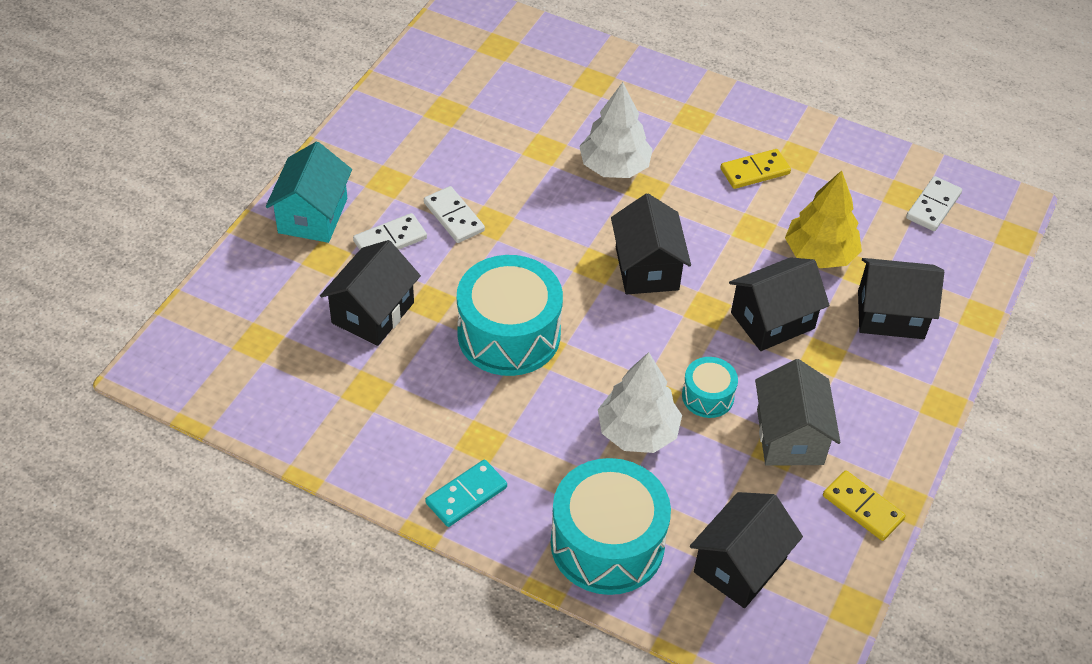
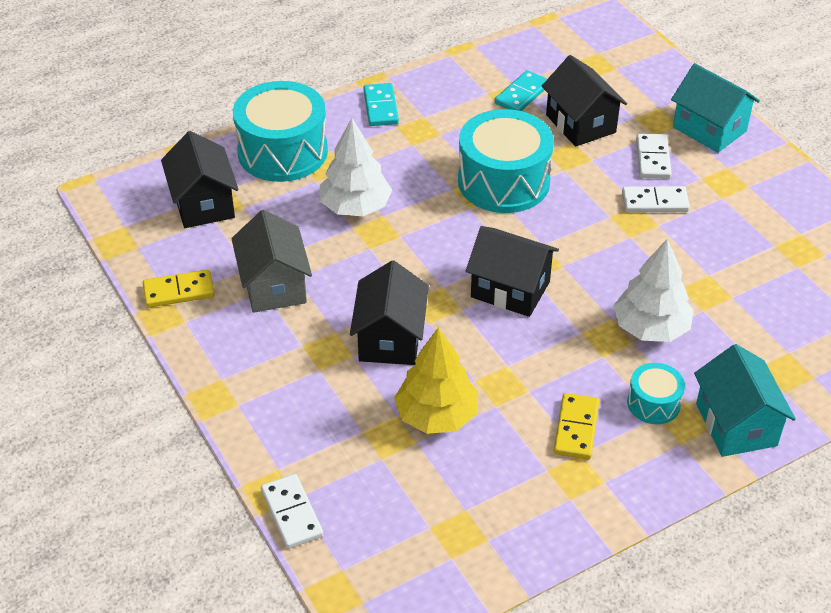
camera: 125 degrees right, 5 degrees down
turquoise drum [682,357,738,418] -> turquoise drum moved to [627,363,685,424]
grey house [755,359,840,466] -> grey house turned 45 degrees clockwise [231,210,312,313]
black house [858,258,944,339] -> none
white domino [906,176,962,231] -> white domino moved to [261,474,323,549]
none -> turquoise domino [495,70,547,111]
none -> turquoise house [694,344,796,457]

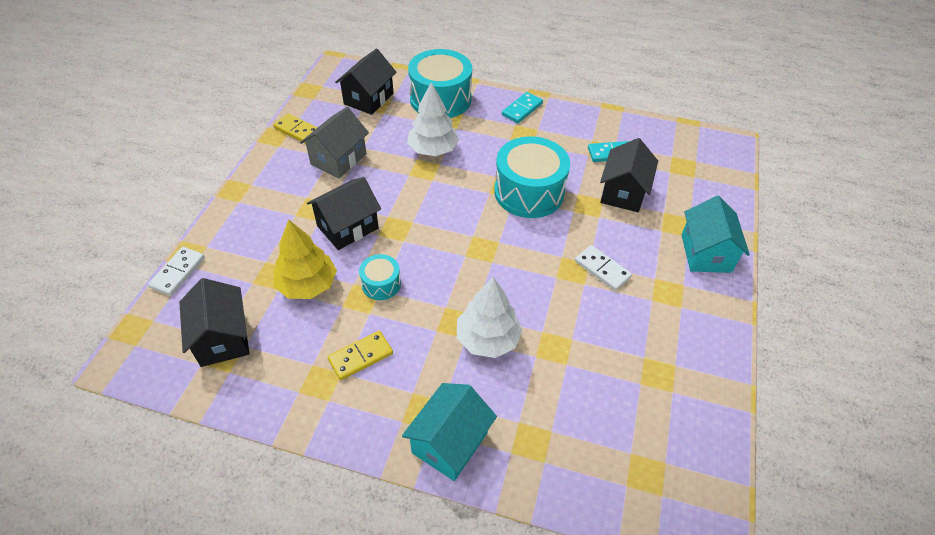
camera: 45 degrees right, 5 degrees up
black house [466,226,559,317] -> black house moved to [179,278,249,367]
turquoise drum [627,363,685,424] -> turquoise drum moved to [359,254,401,300]
white domino [636,133,672,179] -> none

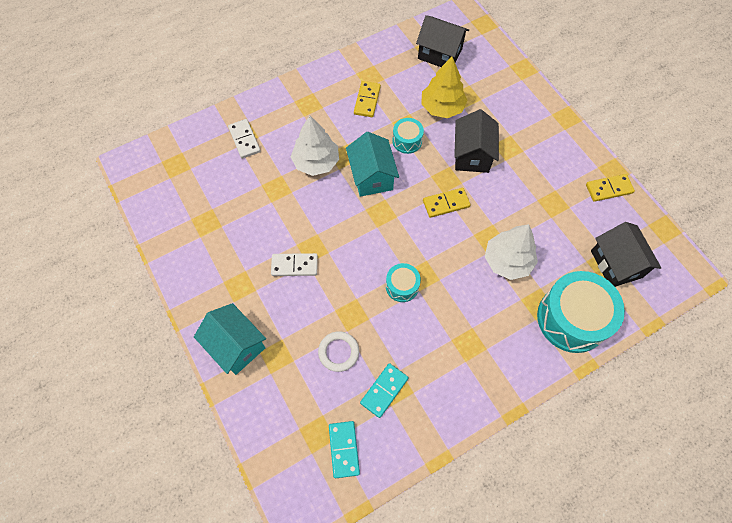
camera: 135 degrees right, 15 degrees up
white domino [148,247,205,296] -> white domino moved to [228,119,261,159]
grey house [300,107,369,178] -> none
turquoise house [402,383,497,481] -> turquoise house moved to [346,132,399,197]
turquoise drum [494,136,570,218] -> turquoise drum [386,263,421,302], size x0.49
turquoise domino [502,92,543,123] -> turquoise domino moved to [329,421,360,478]
black house [600,138,658,212] -> white ring [318,331,359,372]
none -> yellow domino [423,188,471,218]

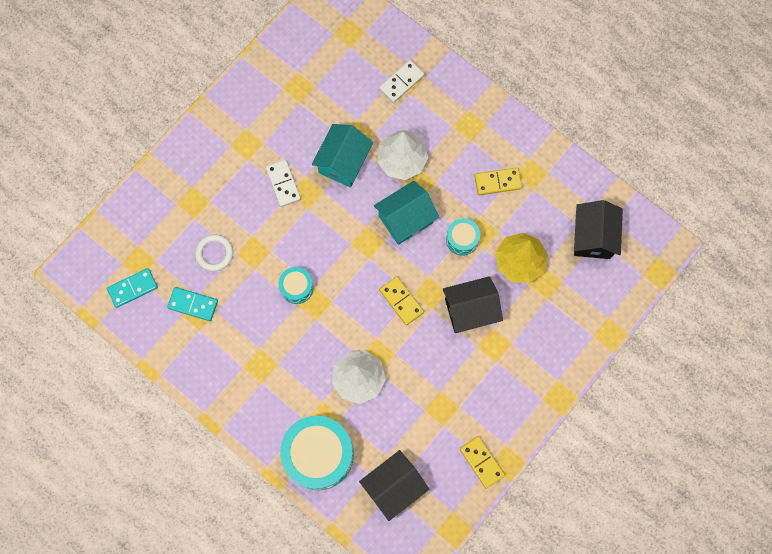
camera: 70 degrees right, 10 degrees up
turquoise house [194,303,266,375] -> turquoise house moved to [312,124,373,187]

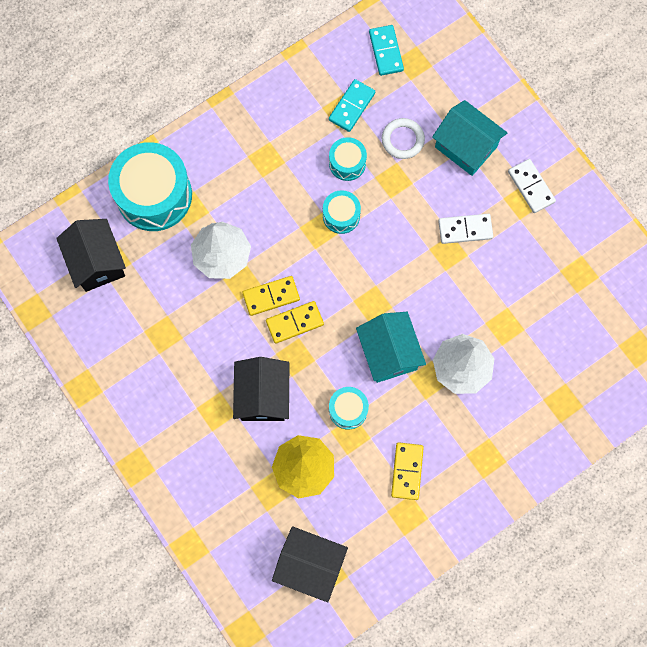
camera: 105 degrees right, 0 degrees up
turquoise house [312,124,373,187] -> turquoise house moved to [432,100,507,176]
white domino [379,60,425,103] -> white domino moved to [508,159,556,213]
yellow domino [460,436,505,489] -> yellow domino moved to [242,276,300,316]
none -> turquoise drum [329,137,367,181]

